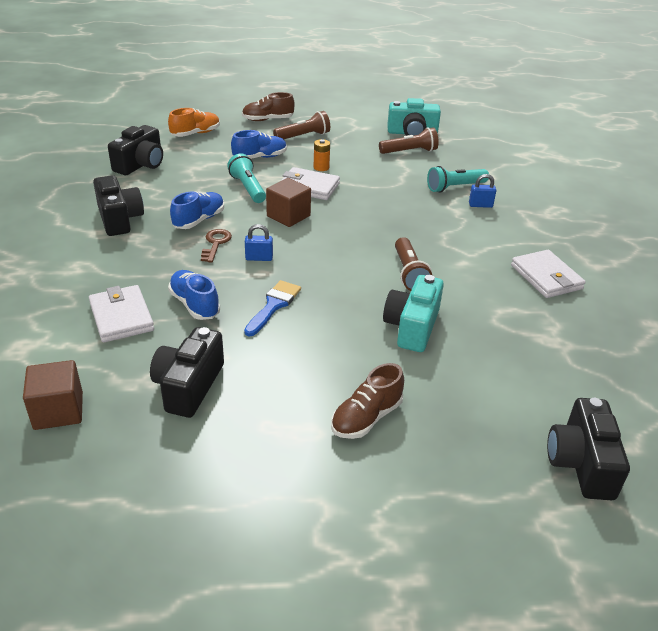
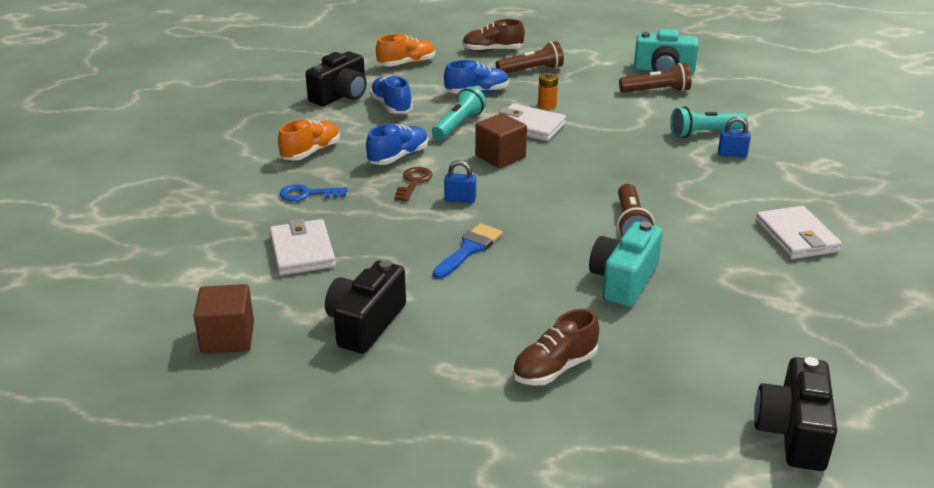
camera: 10 degrees right, 5 degrees down
black camera [93,175,144,236] -> orange shoe [278,119,340,161]
blue shoe [168,270,220,320] -> blue shoe moved to [370,75,413,114]
turquoise flashlight [227,154,266,203] -> turquoise flashlight turned 45 degrees clockwise [432,86,486,140]
none -> blue key [279,184,348,201]

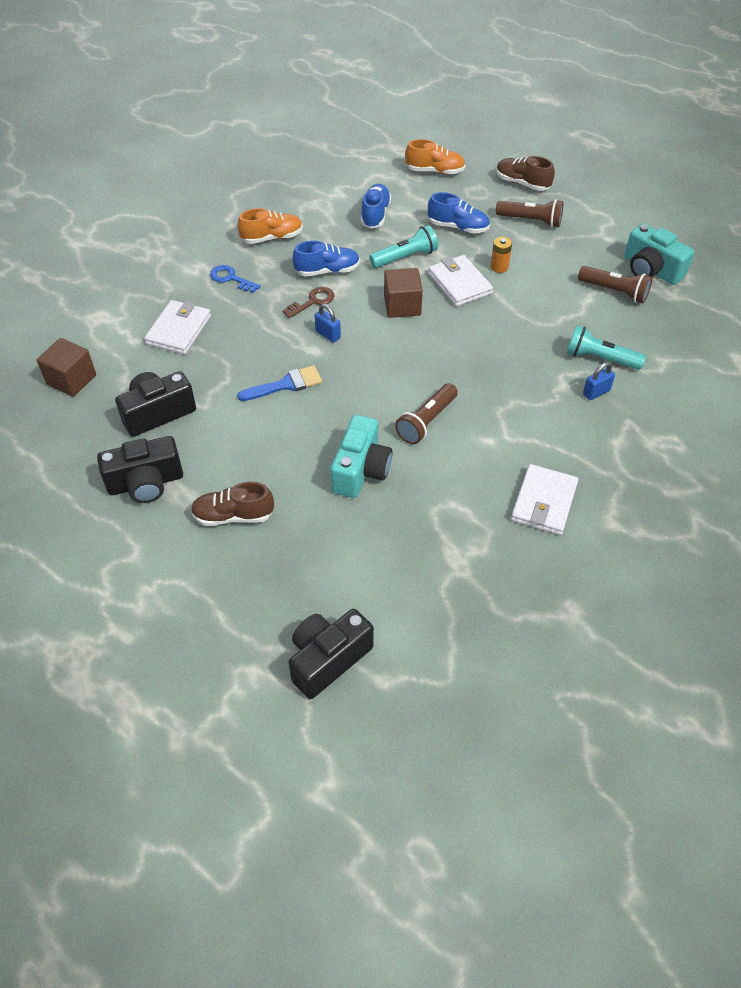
camera: 35 degrees right, 20 degrees up
black camera [305,52,367,106] -> black camera moved to [97,436,183,503]
turquoise camera [589,221,662,307] -> turquoise camera turned 135 degrees clockwise [330,415,392,498]
blue padlock [718,117,751,157] -> blue padlock turned 75 degrees counterclockwise [583,362,615,400]

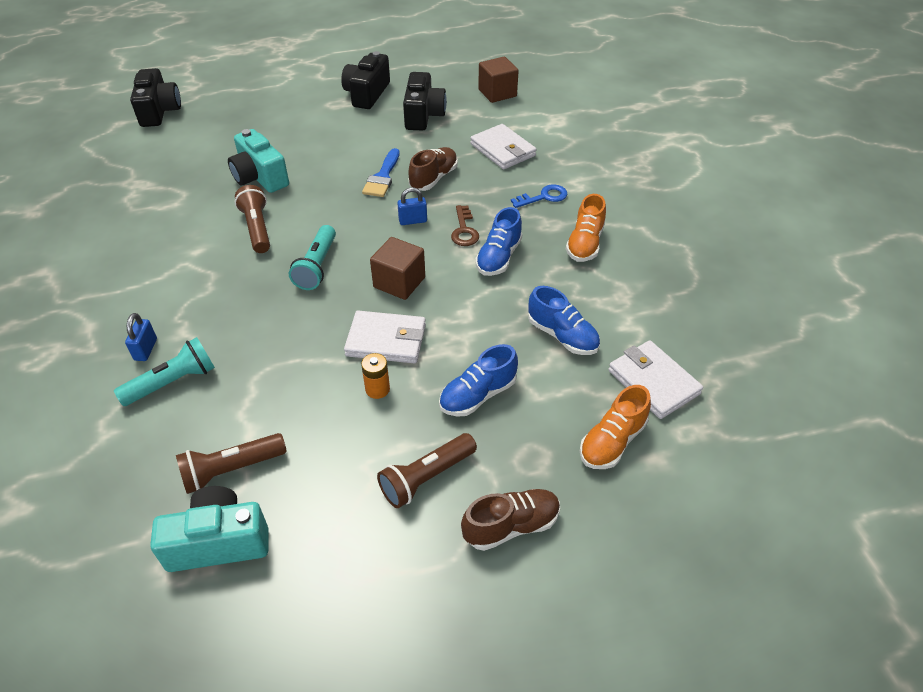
camera: 125 degrees right, 5 degrees down
brown shoe [191,482,274,526] -> brown shoe moved to [409,147,458,191]
turquoise flashlight [369,225,438,268] -> turquoise flashlight moved to [289,225,336,290]
white wallet [511,464,578,535] -> white wallet moved to [608,340,703,419]

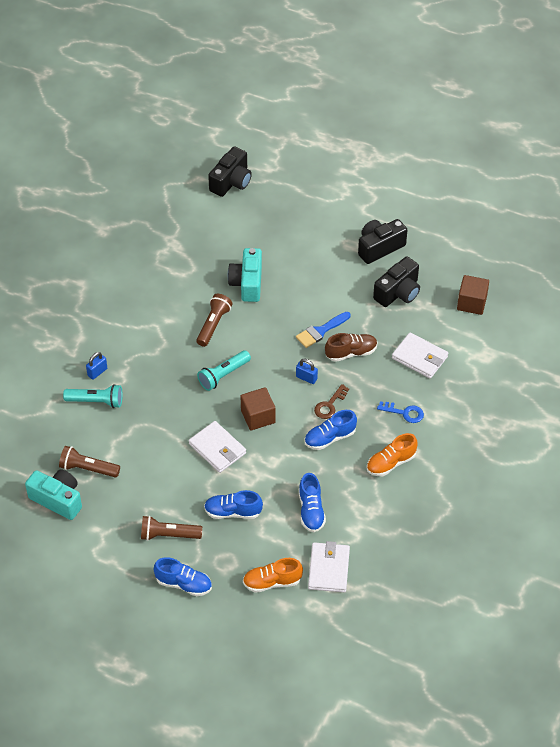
camera: 40 degrees right, 5 degrees up
orange battery [361,353,390,399] -> none
brown shoe [461,489,560,551] -> blue shoe [154,557,212,596]
white wallet [470,124,537,169] -> white wallet turned 60 degrees counterclockwise [392,332,448,379]

